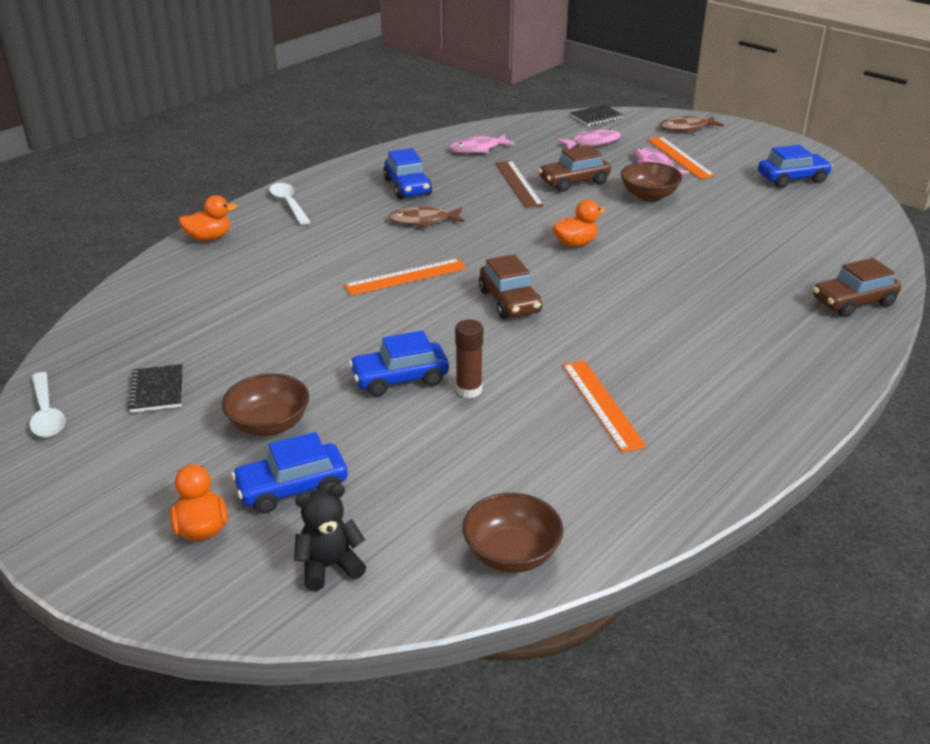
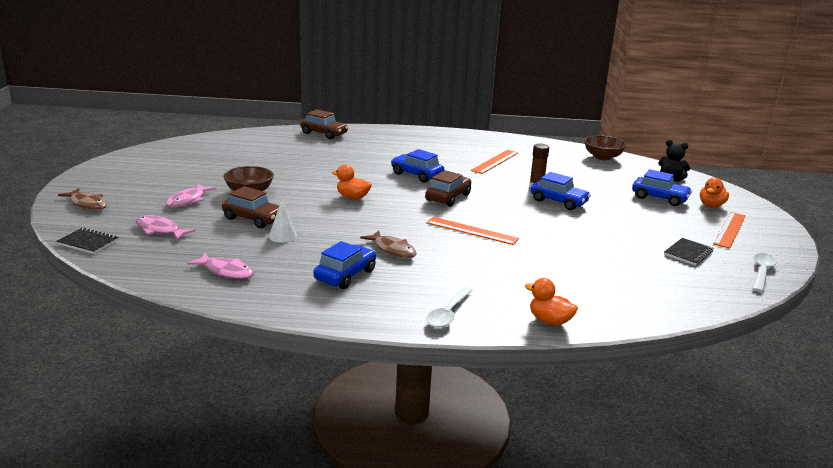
camera: 130 degrees left, 10 degrees down
brown bowl [222,374,309,436] -> none
brown ruler [495,161,544,208] -> white cone [269,199,297,243]
orange ruler [647,137,715,179] -> orange ruler moved to [713,212,746,248]
blue car [758,145,833,188] -> blue car moved to [391,149,444,183]

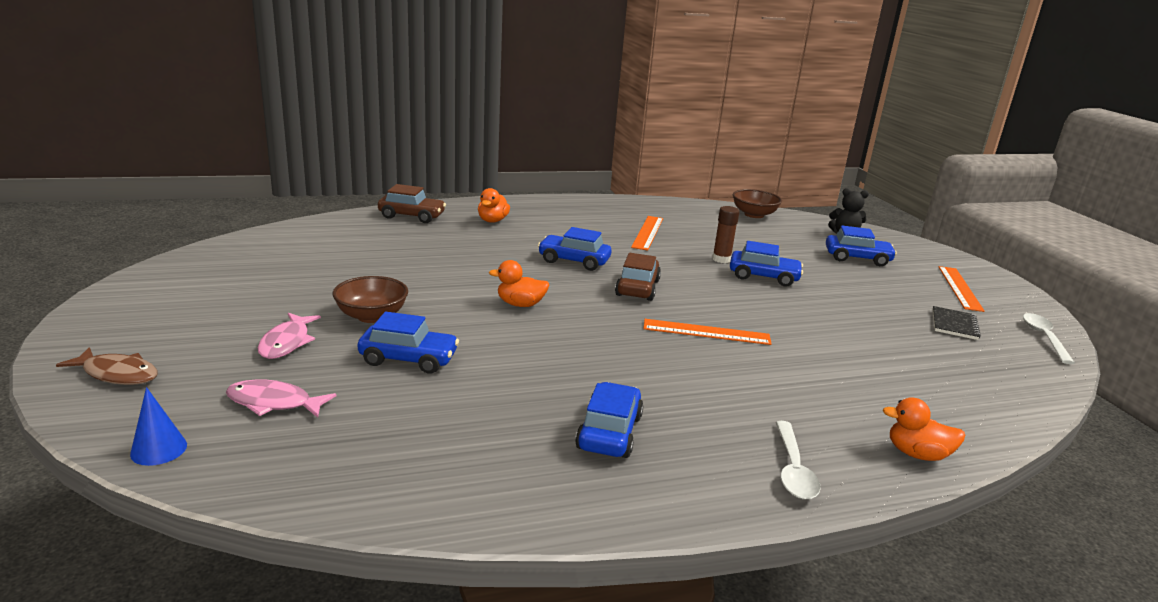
camera: 20 degrees left, 0 degrees up
black notebook [56,227,119,254] -> blue cone [130,387,187,466]
pink fish [187,253,254,279] -> none
brown car [222,186,279,228] -> blue car [358,312,459,374]
white cone [269,199,297,243] -> none
brown fish [360,230,416,259] -> none
orange duck [700,178,729,207] -> orange duck moved to [478,188,510,223]

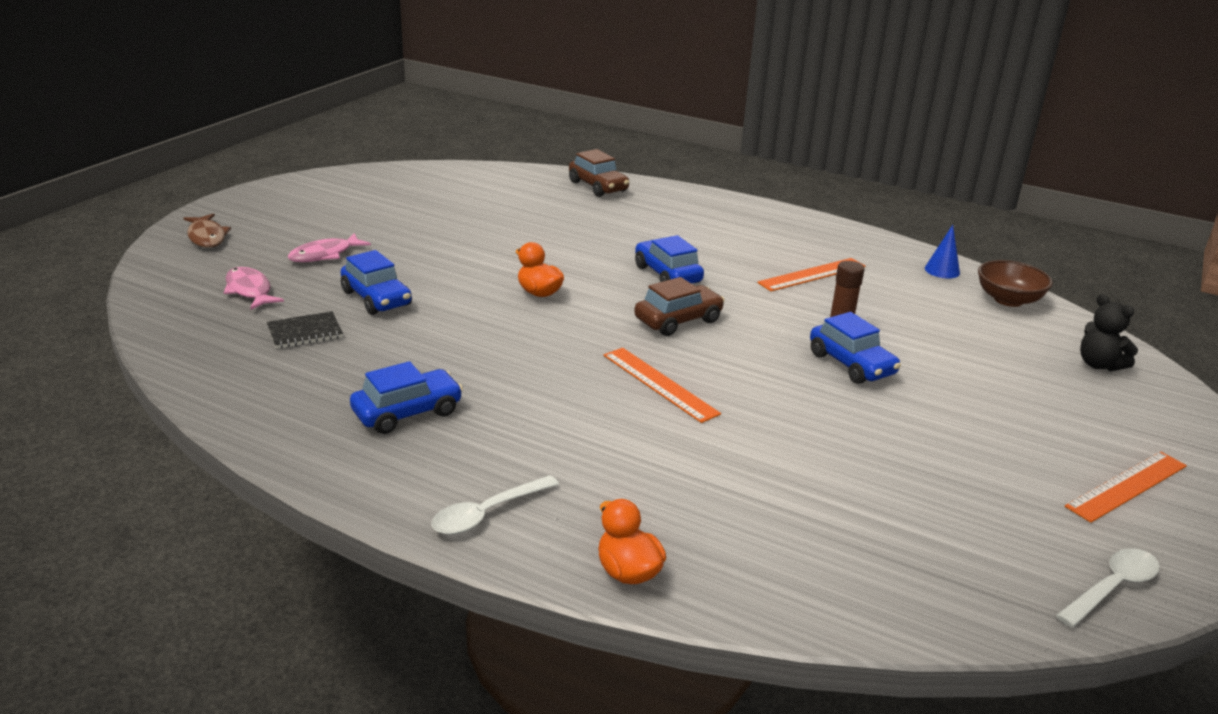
camera: 45 degrees right, 5 degrees up
blue cone [130,387,187,466] -> blue cone moved to [925,225,960,278]
brown bowl [333,276,408,323] -> none
orange duck [478,188,510,223] -> none
blue car [826,225,897,266] -> none
black notebook [933,306,981,340] -> black notebook moved to [267,311,343,349]

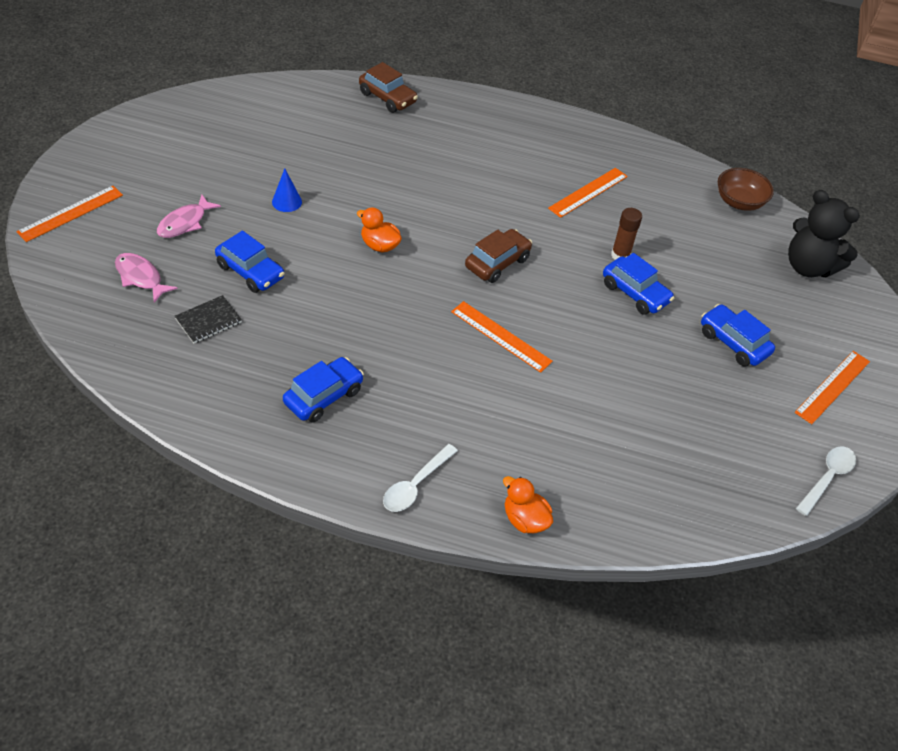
camera: 15 degrees left, 20 degrees up
brown fish [183,213,231,248] -> orange ruler [16,186,123,242]
blue car [635,235,704,284] -> blue car moved to [701,304,775,367]
blue cone [925,225,960,278] -> blue cone moved to [272,168,302,212]
black teddy bear [1080,294,1138,371] -> black teddy bear [788,190,860,278], size x1.67

